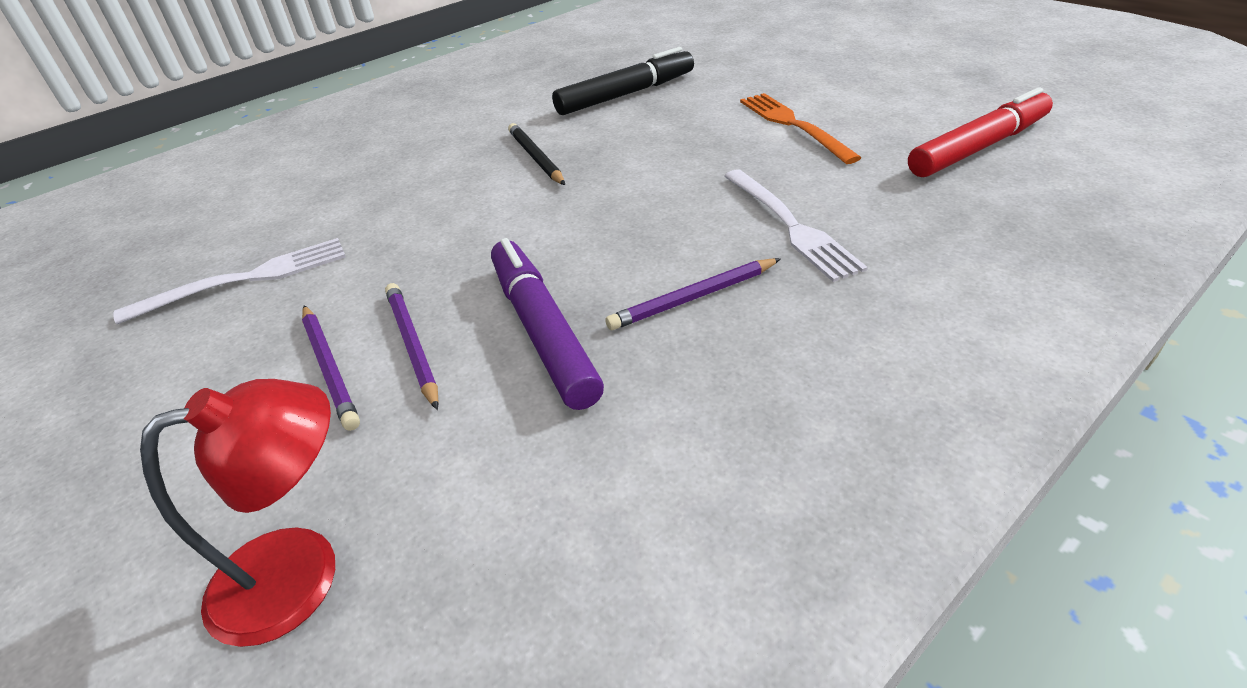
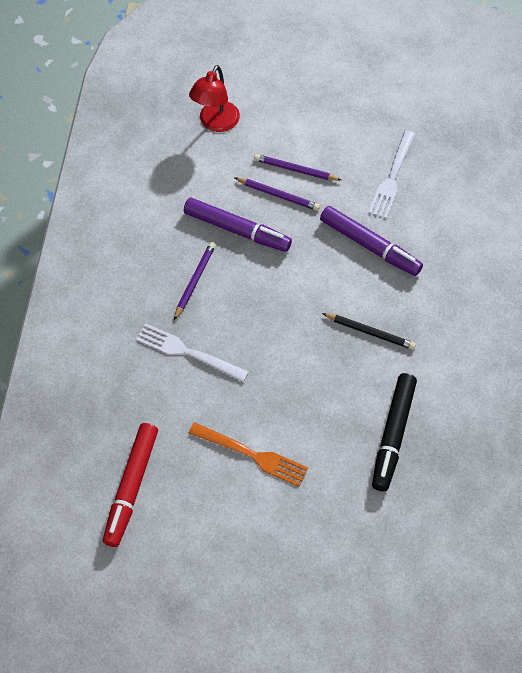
camera: 135 degrees right, 20 degrees up
none -> purple marker [320,206,423,276]

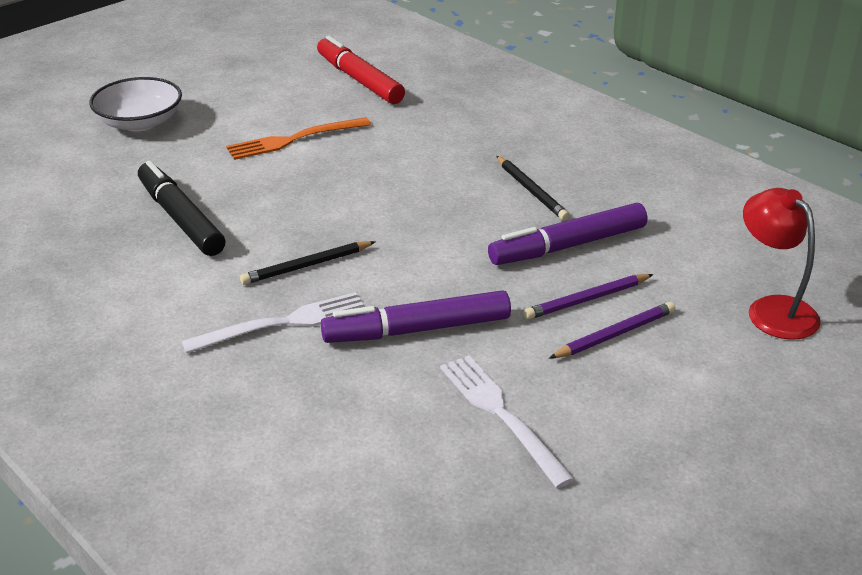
camera: 130 degrees right, 25 degrees down
white fork [136,323,249,382] -> white fork moved to [181,292,364,354]
purple pencil [174,242,216,320] -> black pencil [496,156,570,221]
none -> white bowl [89,77,182,131]

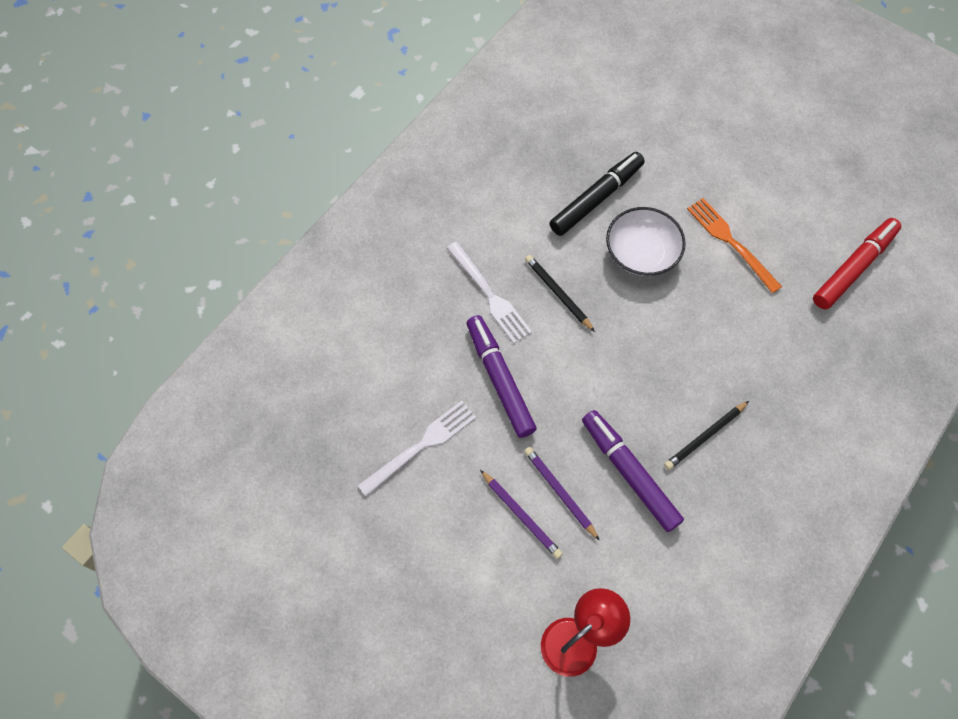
camera: 80 degrees right, 30 degrees up
white bowl [89,77,182,131] -> white bowl moved to [606,207,686,276]

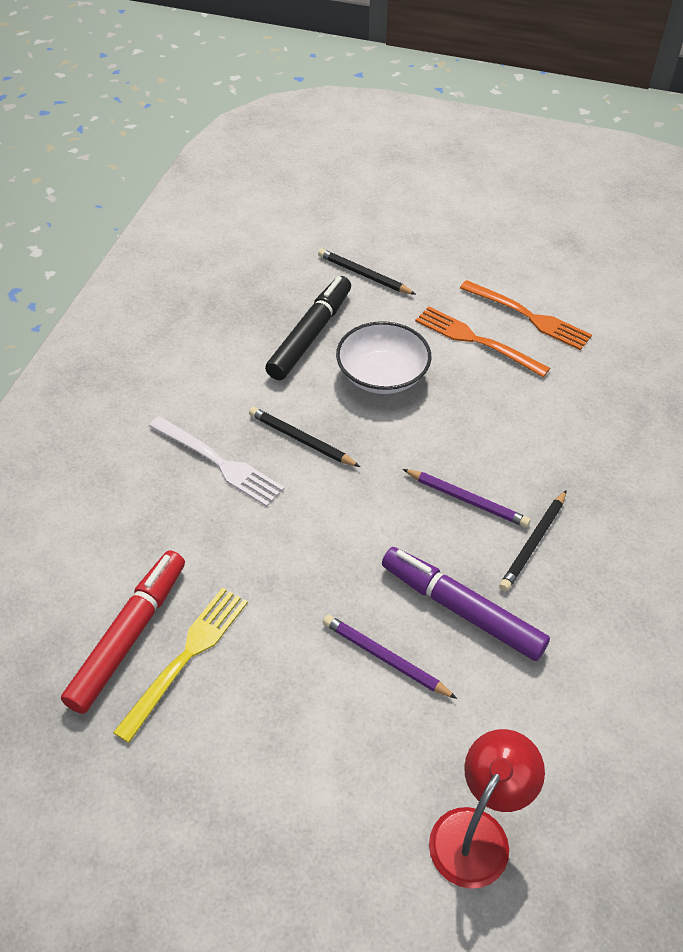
camera: 20 degrees left, 15 degrees down
white fork [357,401,476,496] -> yellow fork [113,587,248,743]
purple marker [467,315,537,438] -> none
purple pencil [480,470,563,559] -> purple pencil moved to [403,469,531,528]
red marker [813,218,901,309] -> red marker moved to [61,550,185,714]
none -> black pencil [318,249,416,295]
none -> orange fork [460,280,592,350]

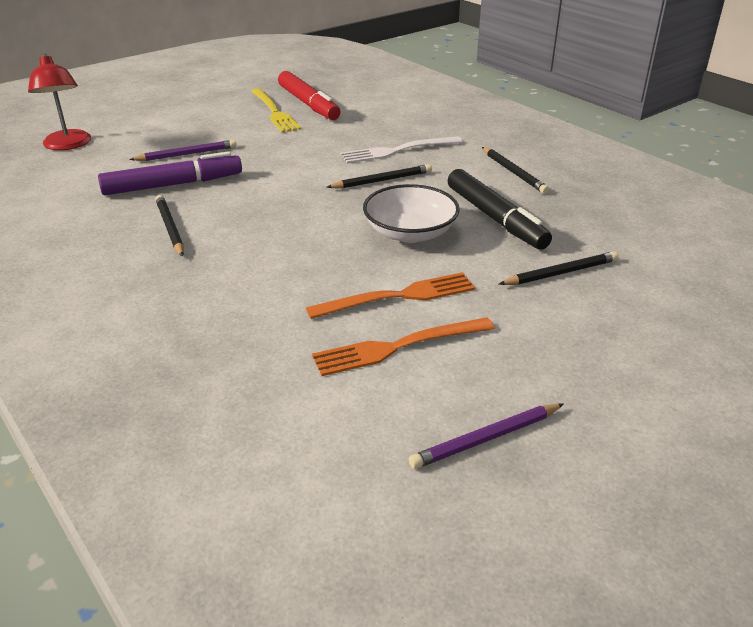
camera: 125 degrees right, 15 degrees down
purple pencil [403,469,531,528] -> purple pencil moved to [409,404,564,469]
none -> black pencil [482,147,549,194]

